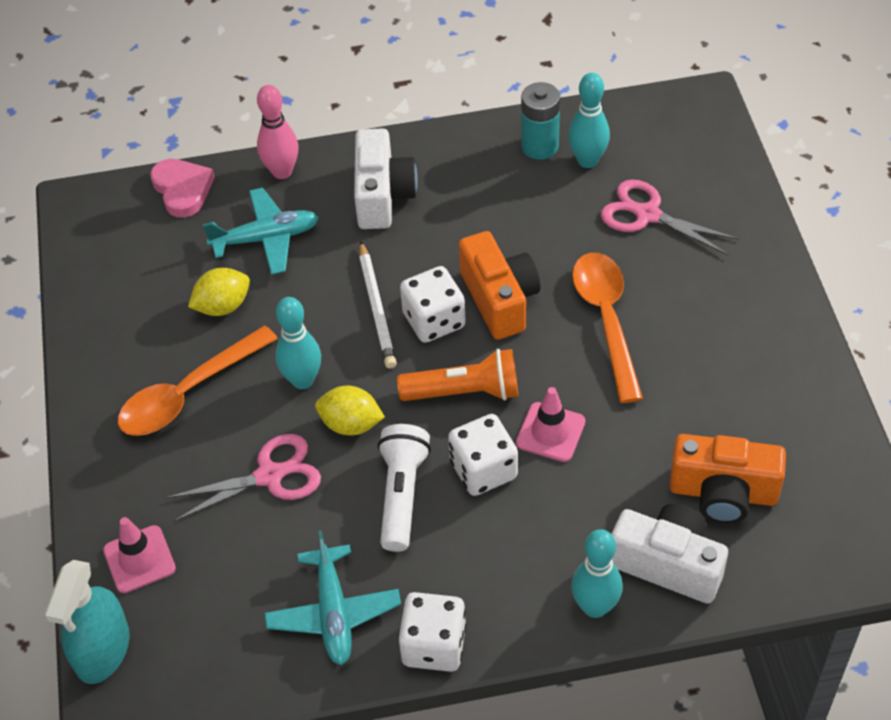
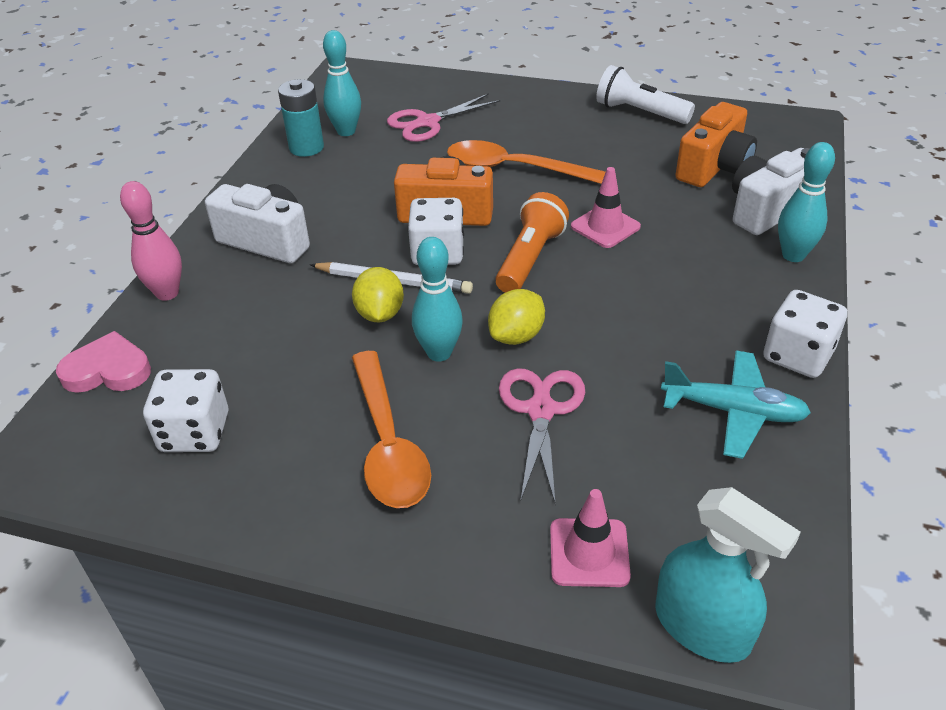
camera: 65 degrees left, 10 degrees down
yellow lemon [188,268,250,316] -> yellow lemon moved to [352,267,404,322]
turquoise plane [203,188,319,275] -> none
white flashlight [377,424,431,552] -> white flashlight moved to [596,65,695,124]
white dice [448,414,518,496] -> white dice moved to [143,369,229,452]

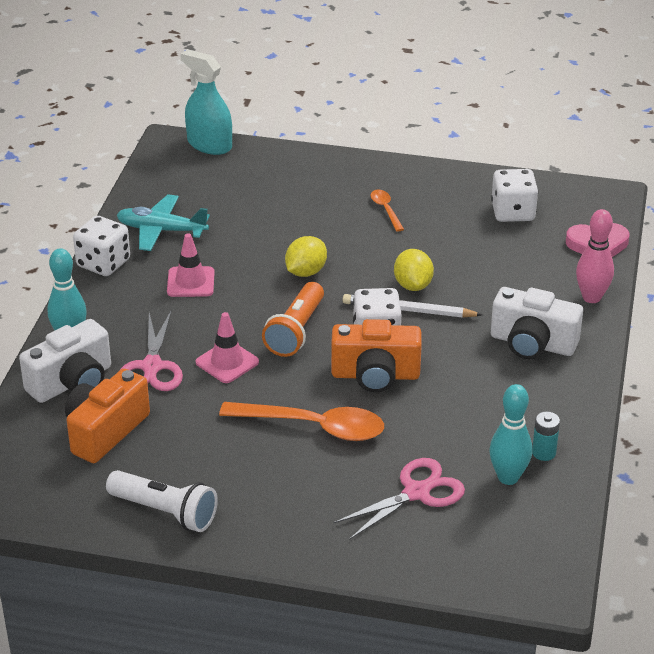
camera: 175 degrees right, 5 degrees down
turquoise battery [278,79,324,157] -> turquoise battery [532,412,560,461], size x0.62
orange spoon [352,351,431,508] -> orange spoon [371,190,404,232], size x0.48
turquoise bowling pin [412,237,463,362] -> none
pink scissors [499,368,585,502] -> pink scissors moved to [120,311,183,391]
pink traffic cone [550,489,631,587] -> pink traffic cone moved to [167,234,215,297]

